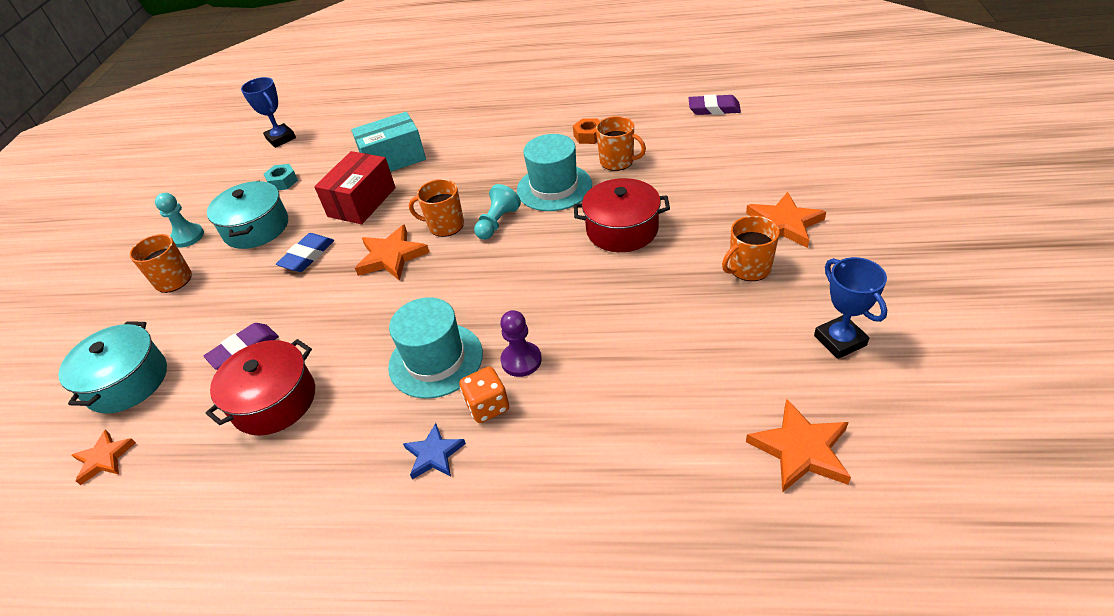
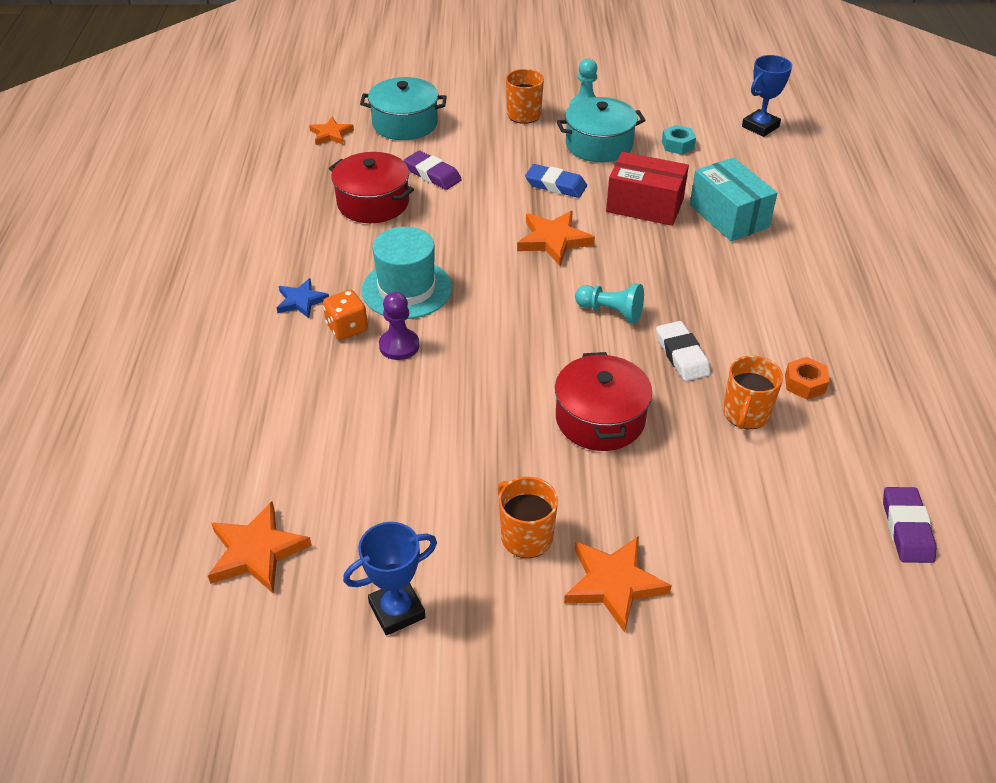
camera: 80 degrees right, 0 degrees up
orange mug [409,179,464,237] -> none
turquoise hat [517,134,592,211] -> white eraser [656,321,711,381]

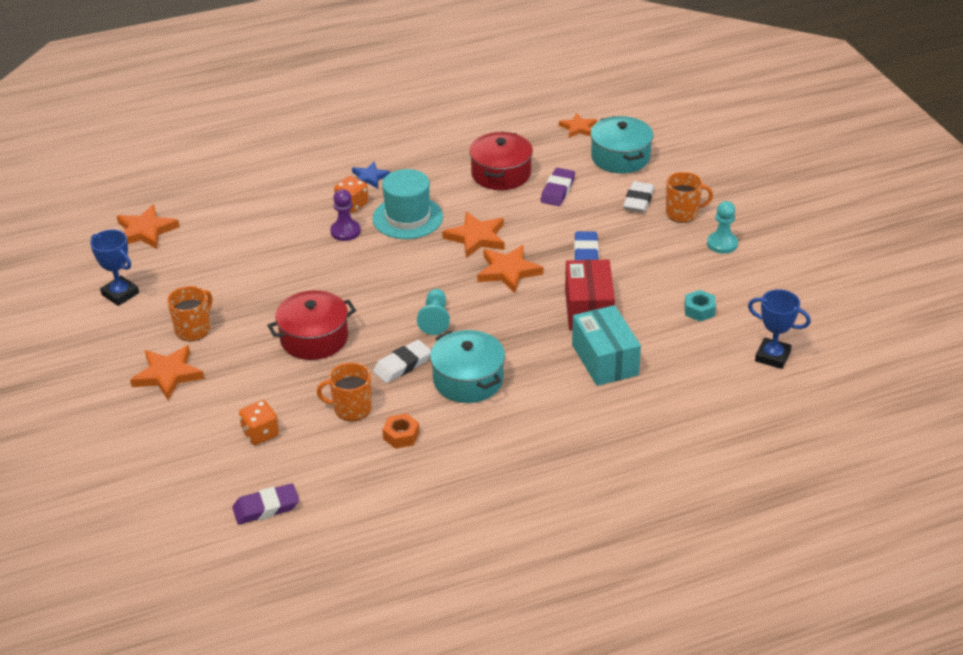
camera: 70 degrees right, 5 degrees down
turquoise pot [557,97,646,162] -> turquoise pot moved to [430,330,505,403]
turquoise box [690,158,778,241] -> turquoise box turned 60 degrees counterclockwise [572,305,641,386]
none -> orange dice [239,400,279,445]
none -> orange star [442,212,505,258]
none -> white eraser [623,181,654,212]

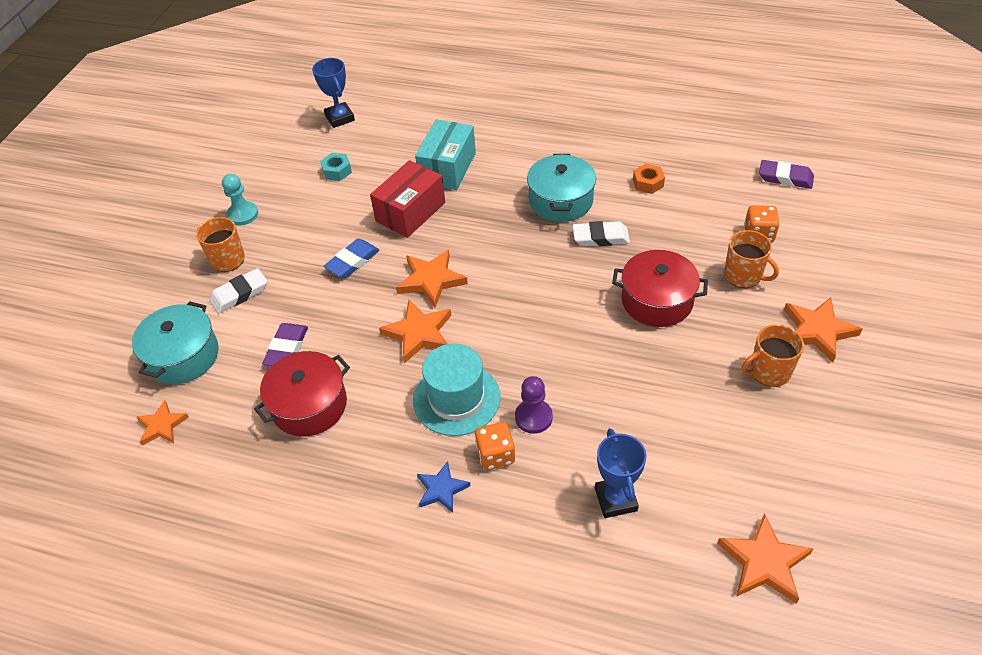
camera: 140 degrees left, 10 degrees up
blue trophy [90,229,139,306] -> blue trophy moved to [595,428,646,518]
orange mug [317,362,372,421] -> orange mug moved to [724,230,779,288]
turquoise pawn [417,289,450,335] -> none
purple eraser [541,168,575,206] -> purple eraser turned 45 degrees counterclockwise [262,323,308,366]

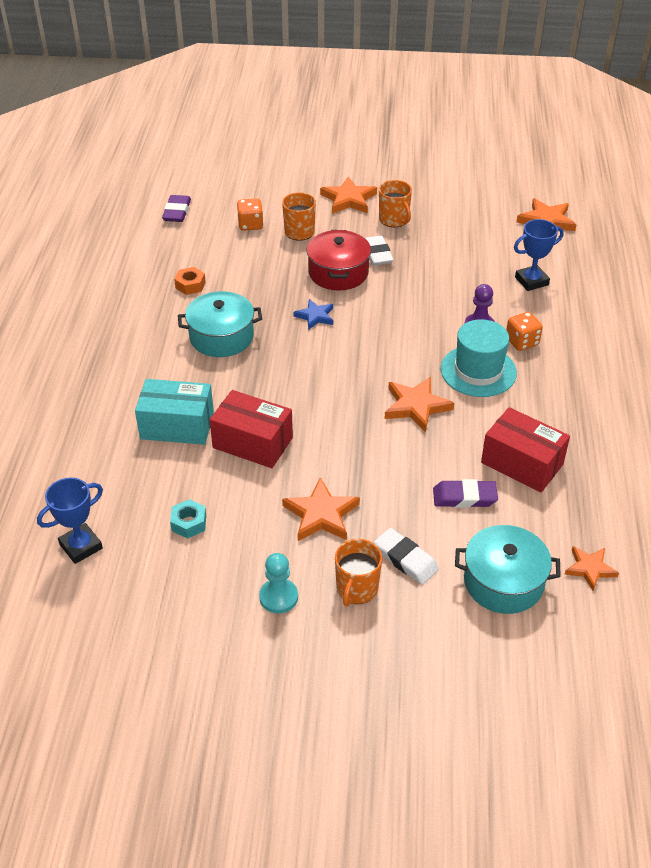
camera: 105 degrees left, 5 degrees down
red pot [254,351,350,437] -> red box [481,407,570,493]
blue eraser [324,239,379,278] -> none
orange star [396,250,468,308] -> orange star moved to [282,477,360,541]
blue star [417,461,471,513] -> blue star moved to [293,299,333,330]
white eraser [572,221,630,246] -> white eraser moved to [365,235,393,266]

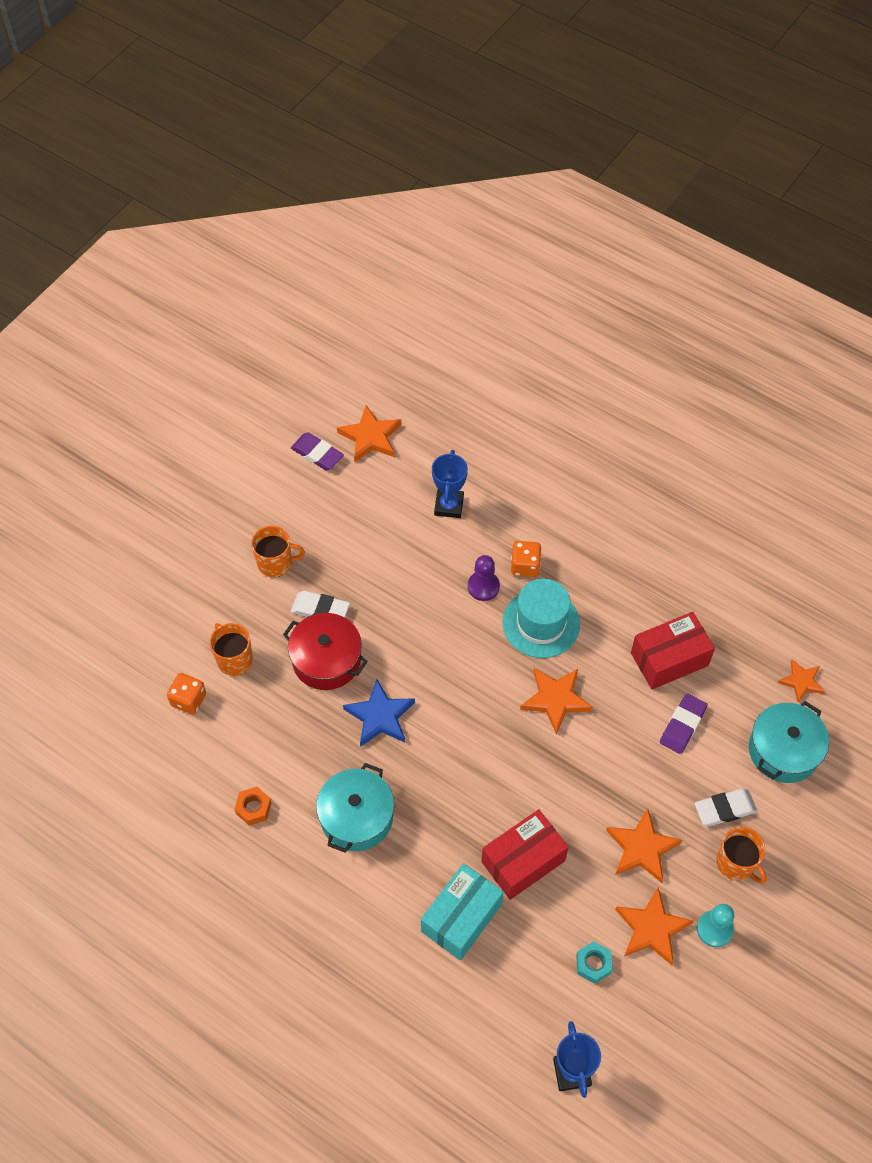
camera: 60 degrees left, 15 degrees up
purple eraser [162,195,191,222] -> purple eraser moved to [291,432,344,470]
blue star [293,299,333,330] -> blue star [343,679,415,747], size x1.55
orange star [320,177,377,214] -> orange star moved to [615,888,693,965]

